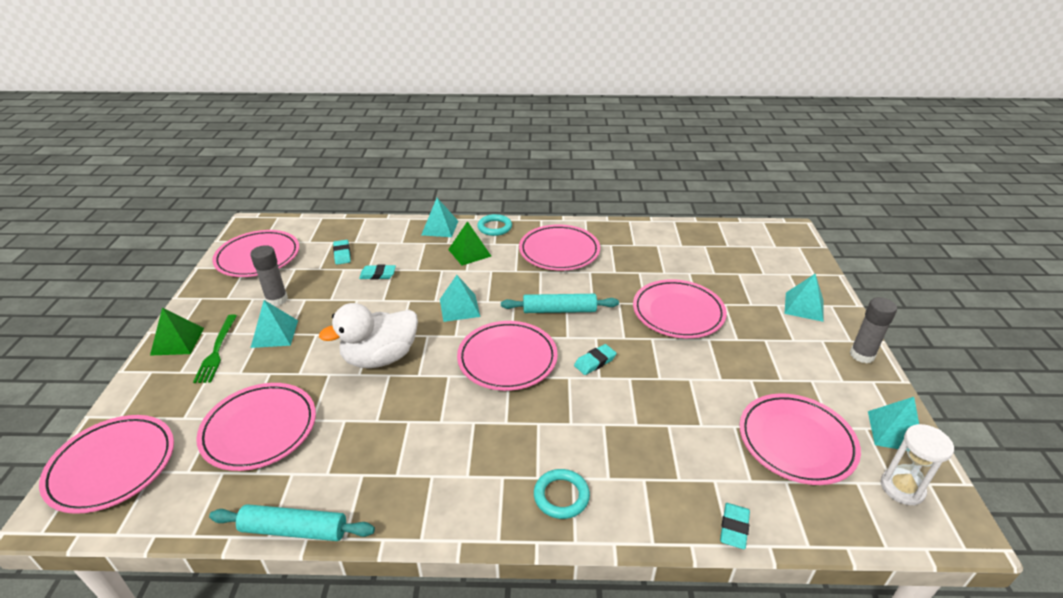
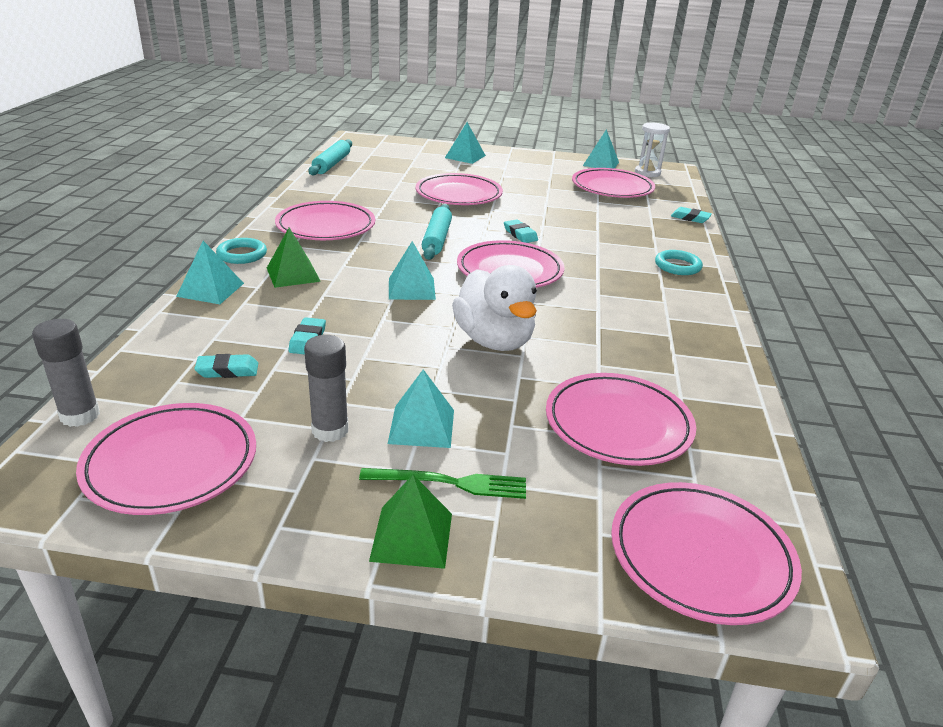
camera: 85 degrees left, 5 degrees down
turquoise rolling pin [209,504,375,541] -> turquoise rolling pin moved to [309,139,352,175]
grey glue stick [850,297,897,363] -> grey glue stick moved to [32,319,100,427]

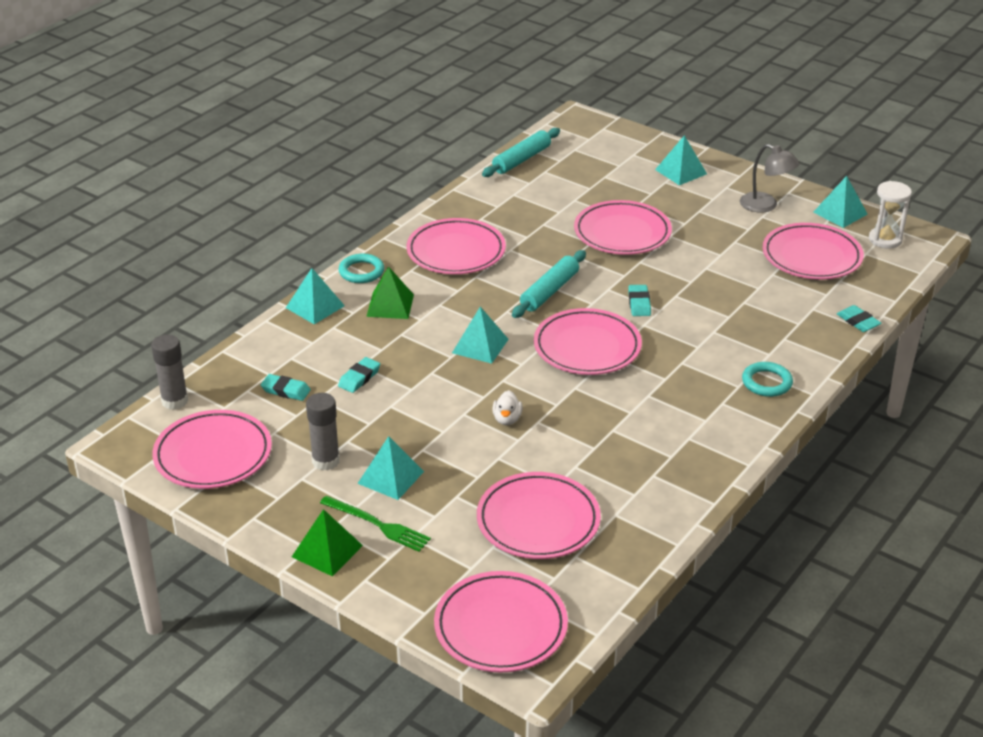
camera: 30 degrees right, 5 degrees up
white duck [452,265,537,351] -> white duck [492,390,522,425], size x0.43
none -> grey lamp [740,144,800,213]

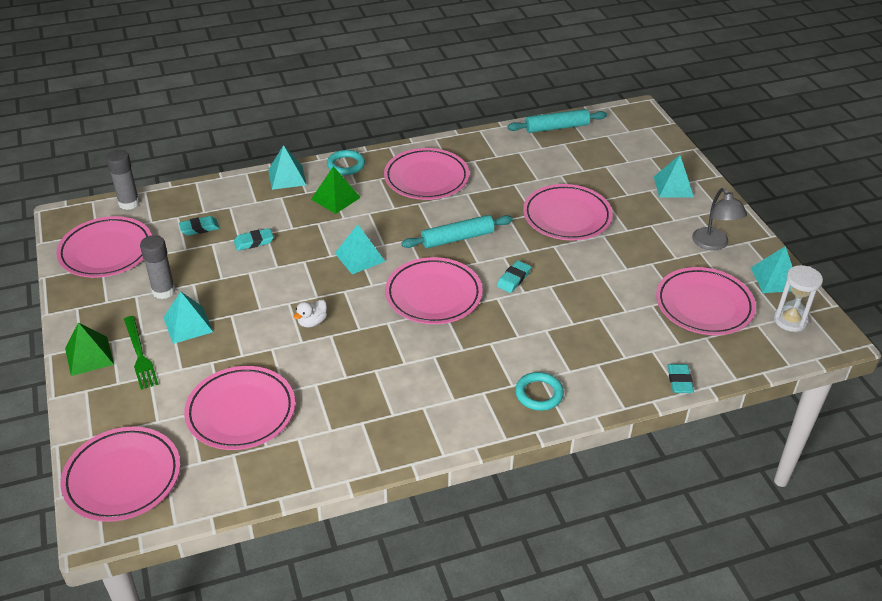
camera: 35 degrees right, 5 degrees up
turquoise eraser [261,374,311,401] -> turquoise eraser turned 75 degrees counterclockwise [179,216,220,236]

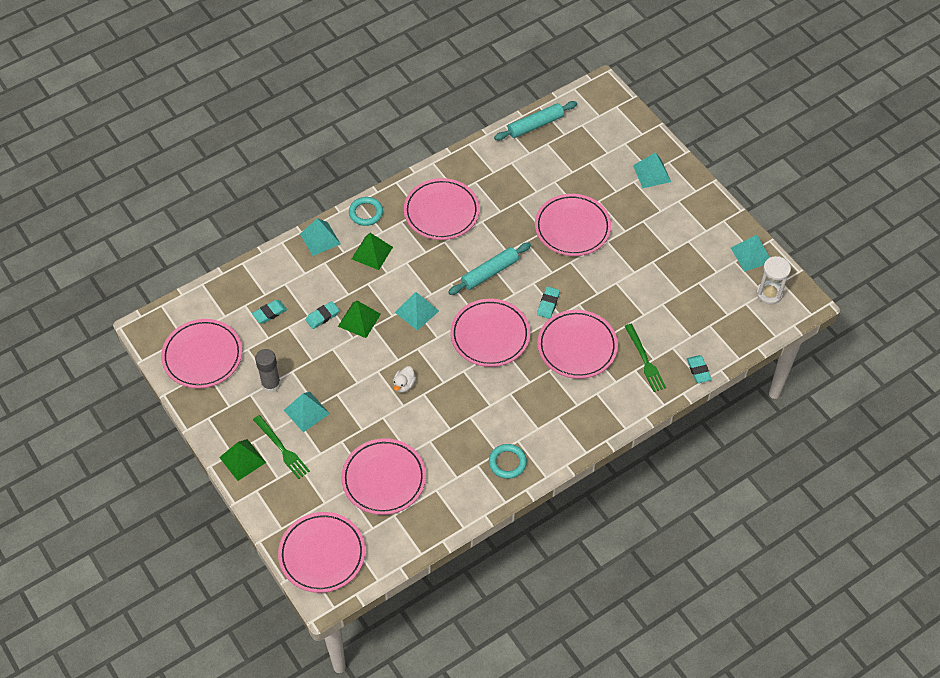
camera: 15 degrees left, 15 degrees up
grey glue stick [106,150,140,210] -> none
turquoise ring [515,372,564,411] -> turquoise ring moved to [489,444,527,479]
pink plate [656,267,756,335] -> pink plate moved to [537,310,618,379]
grey lamp [692,188,747,251] -> none
none -> green pyramid [338,301,381,338]
none -> green fork [625,324,666,392]

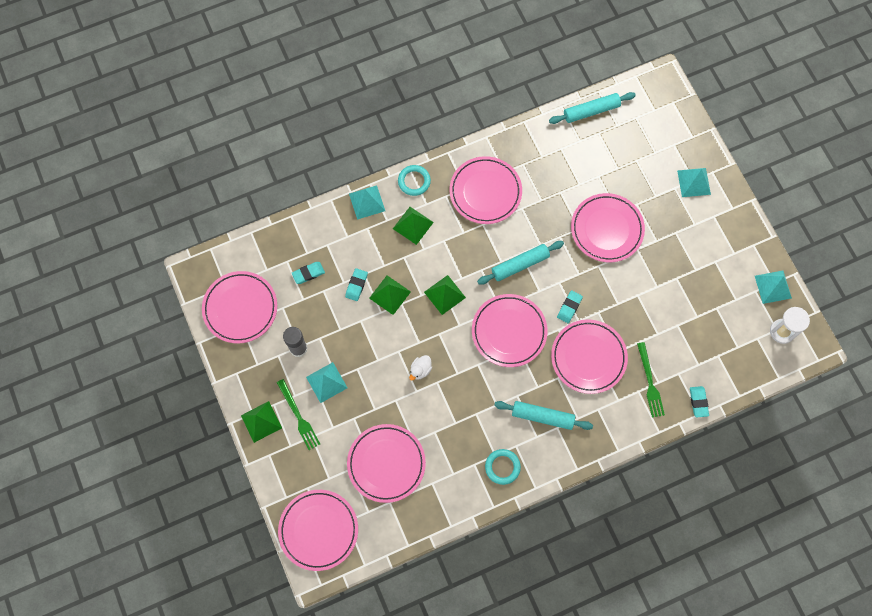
camera: 10 degrees right, 15 degrees up
turquoise eraser [306,301,339,329] -> turquoise eraser turned 45 degrees counterclockwise [345,268,368,301]
turquoise pyramid [395,292,439,331] -> green pyramid [424,275,466,315]
none -> turquoise rolling pin [494,401,593,430]

